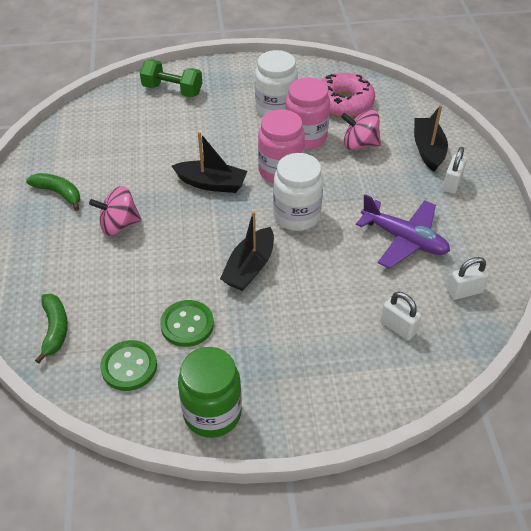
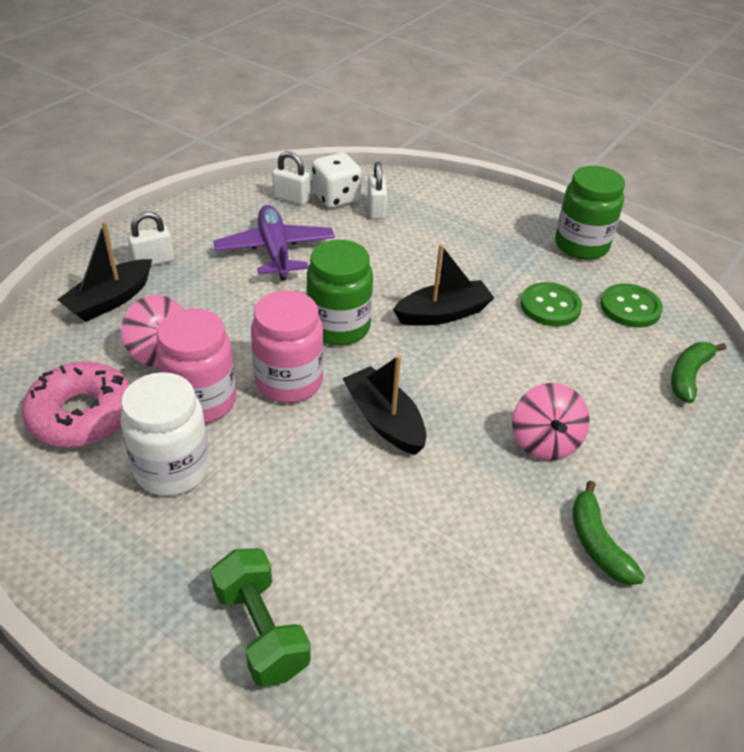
camera: 140 degrees left, 5 degrees down
pink spinning top [89,186,142,236] -> pink spinning top turned 60 degrees clockwise [512,383,590,461]
white jar [273,153,323,231] -> green jar [307,240,373,345]
none -> white dice [312,153,362,208]

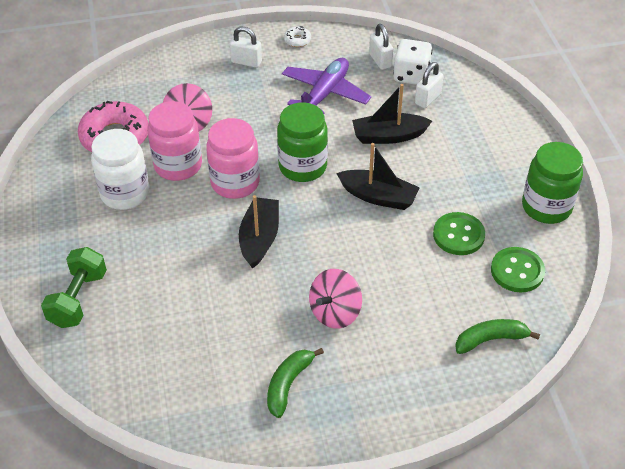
camera: 45 degrees right, 5 degrees up
black boat [57,221,152,322] -> black boat moved to [352,84,432,144]
none -> white donut [284,26,311,47]

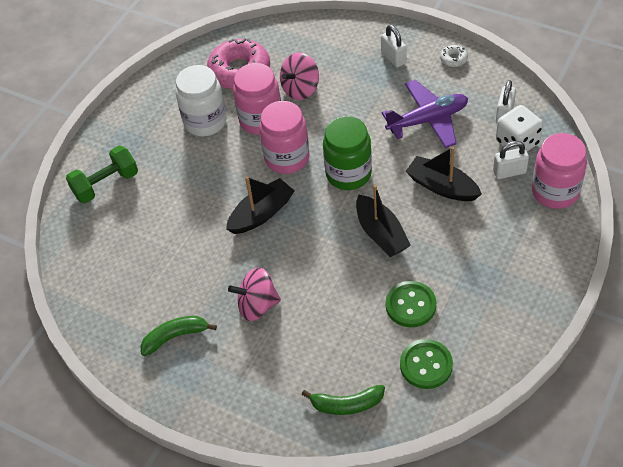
camera: 45 degrees right, 5 degrees up
green banana [455,319,540,354] -> green banana turned 150 degrees clockwise [302,385,385,415]
green jar [522,142,583,224] -> none
none -> pink jar [532,133,587,209]

